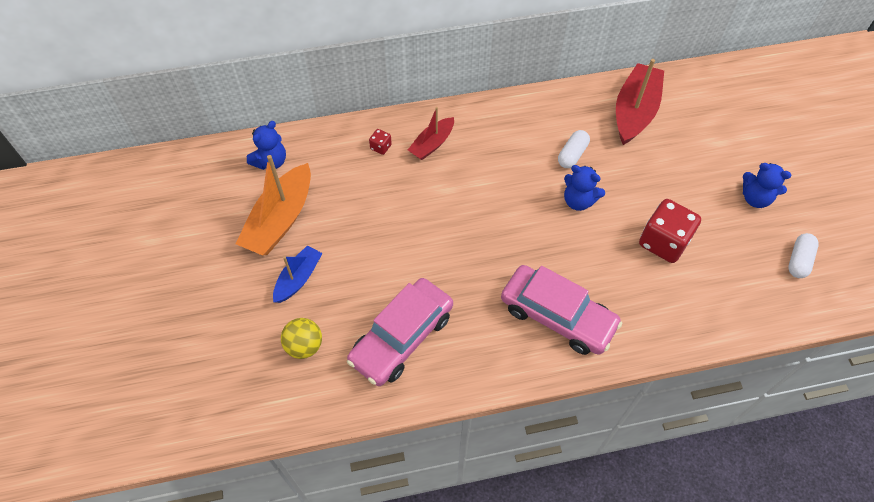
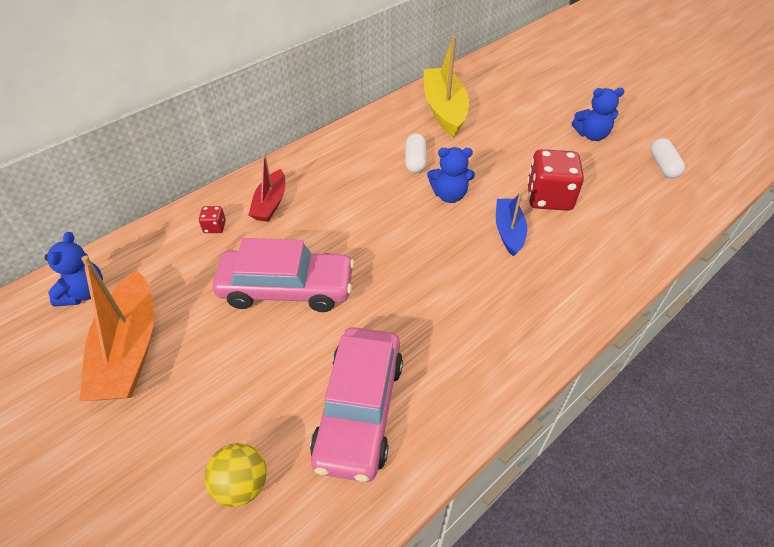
camera: 30 degrees left, 10 degrees down
blue boat [273,245,323,303] -> blue boat moved to [496,192,527,257]
pink car [501,265,622,355] -> pink car moved to [213,238,355,312]
red boat [616,59,664,145] -> yellow boat [424,36,469,137]

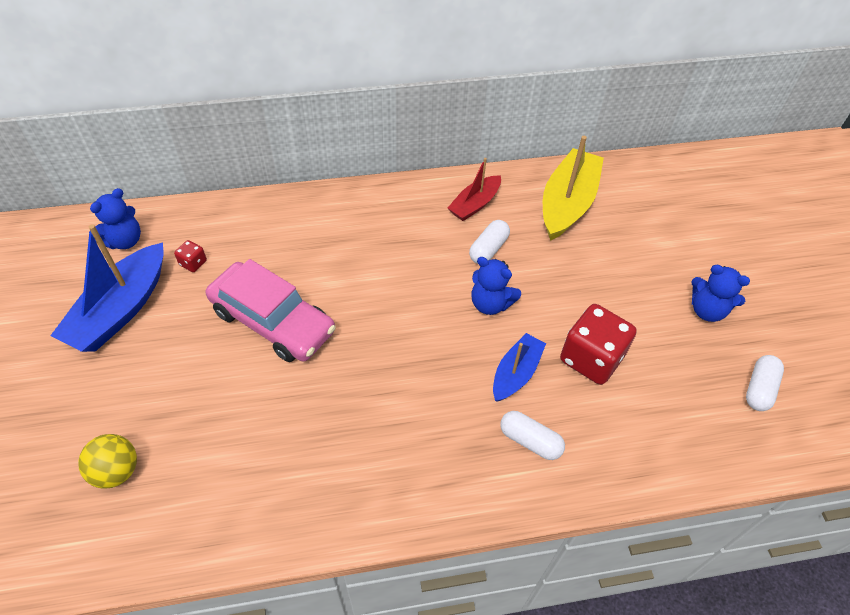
camera: 30 degrees right, 5 degrees up
orange boat [79,256,154,401] -> blue boat [50,224,164,352]
red dice [199,206,226,233] -> red dice moved to [174,240,207,272]
red boat [249,153,285,222] -> red boat moved to [448,158,501,221]
pink car [310,327,403,482] -> none
none -> white capsule [500,411,565,460]

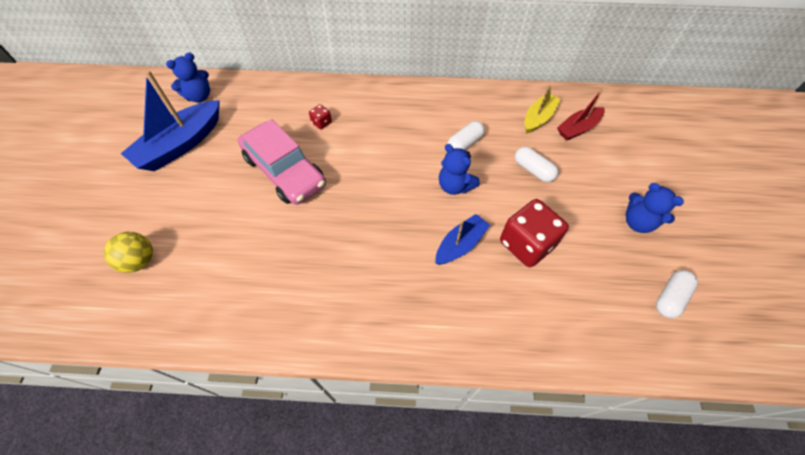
camera: 15 degrees right, 5 degrees up
red dice [174,240,207,272] -> red dice moved to [309,104,332,129]
red boat [448,158,501,221] -> red boat moved to [557,89,604,140]
white capsule [500,411,565,460] -> white capsule moved to [515,146,559,182]
yellow boat [543,136,604,241] -> yellow boat [525,85,561,134], size x0.58

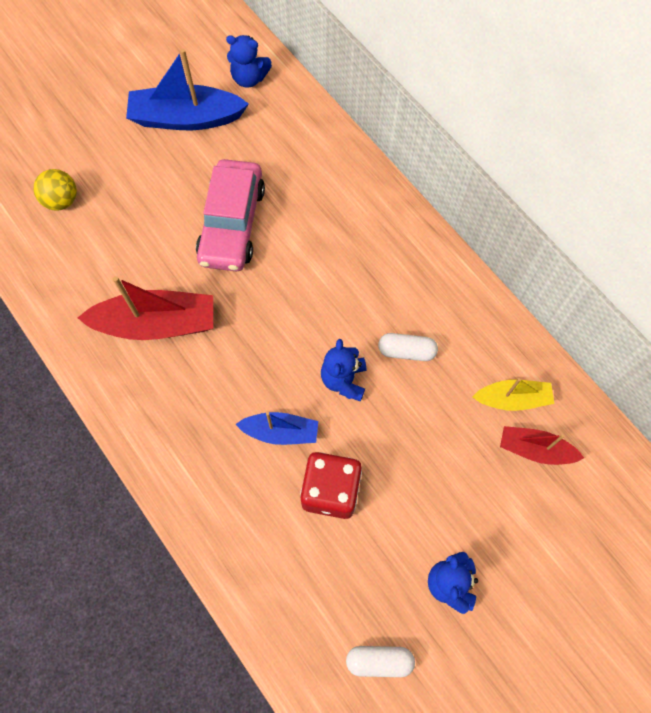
camera: 50 degrees right, 10 degrees up
red dice [309,104,332,129] -> none
white capsule [515,146,559,182] -> none
none -> red boat [78,276,213,340]

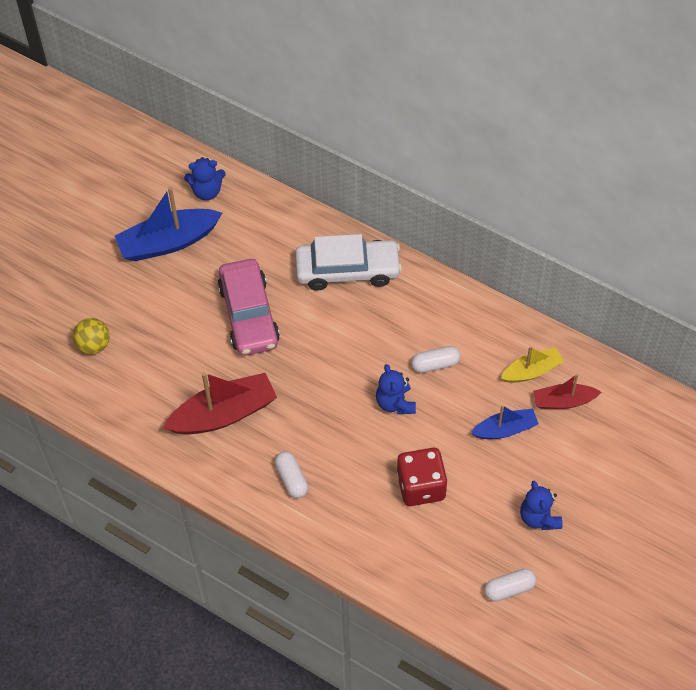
camera: 20 degrees left, 10 degrees down
blue boat [236,412,318,445] -> blue boat moved to [471,405,539,439]
none -> white capsule [275,451,308,498]
none -> white car [295,234,402,291]

